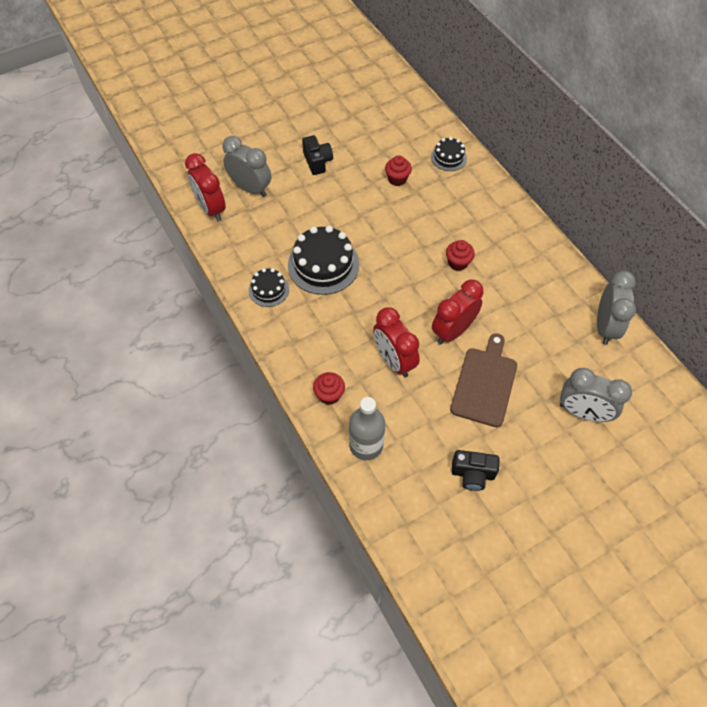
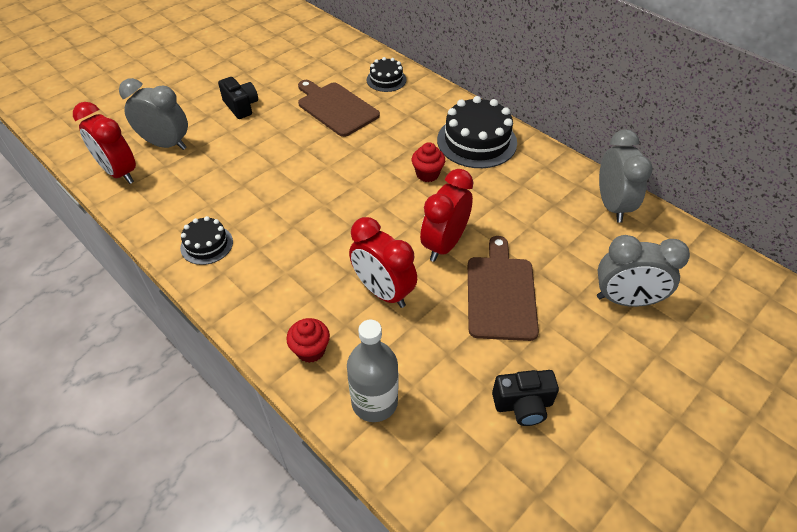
camera: 15 degrees left, 10 degrees down
black cake [288,226,359,295] -> black cake moved to [437,96,517,168]
red cupcake [385,155,412,186] -> brown cutting board [298,80,380,137]

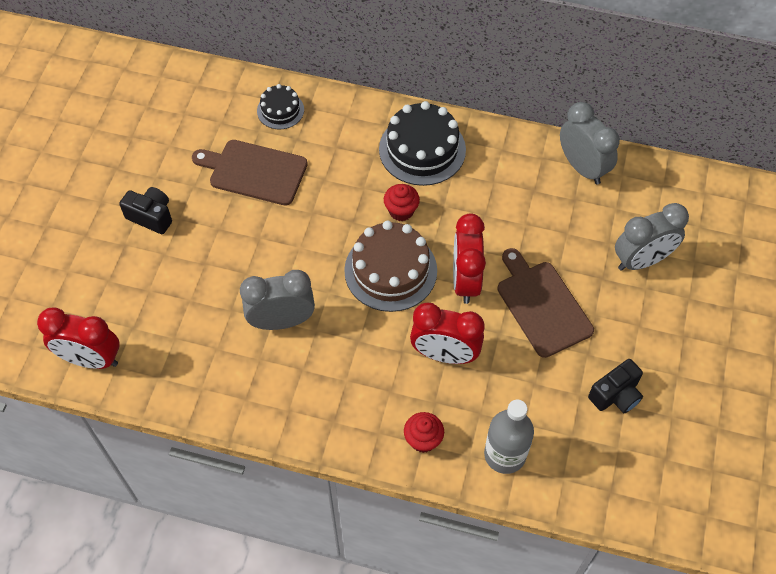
camera: 30 degrees left, 10 degrees up
grey clock [119,78,188,150] -> grey clock moved to [240,270,315,330]
black cake [180,216,233,265] -> none
none -> brown cake [344,221,437,312]

